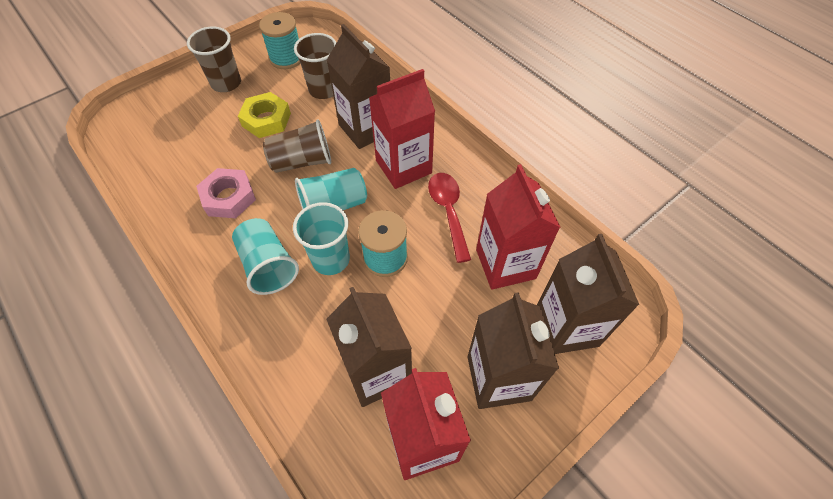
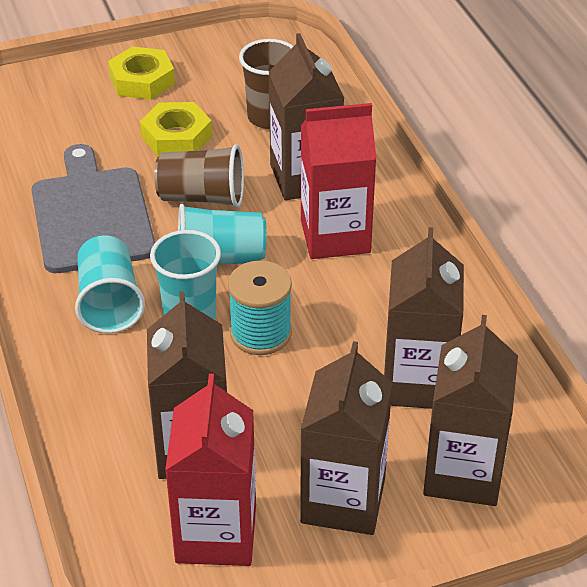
camera: 20 degrees right, 15 degrees down
brown cup [187,26,241,92] -> yellow nut [108,46,175,100]
pink nut [196,168,256,218] -> grey cutting board [31,144,155,273]
turquoise spool [259,12,300,69] -> none
red spoon [428,173,471,263] -> none
red carton [476,164,561,290] -> brown carton [384,227,464,409]

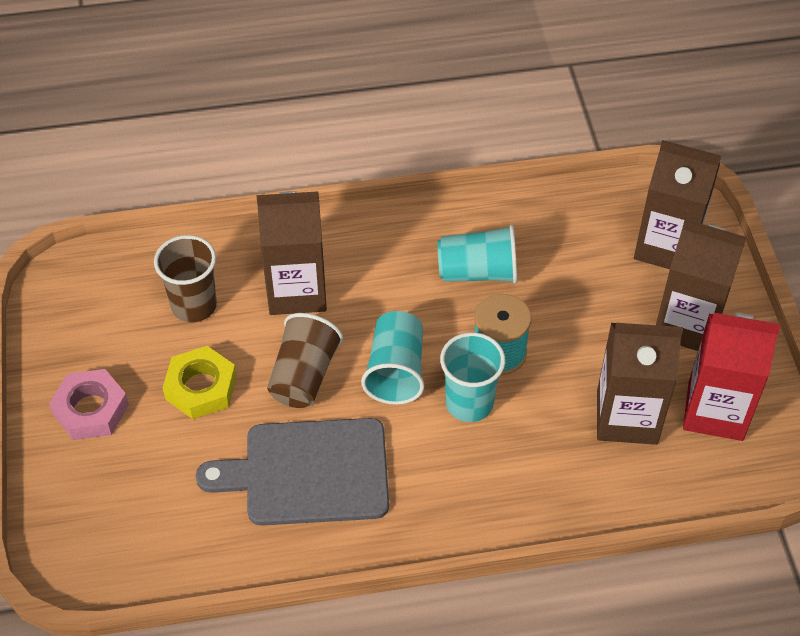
camera: 80 degrees left, 10 degrees up
turquoise cup [75,235,145,333] -> turquoise cup moved to [437,225,517,284]
yellow nut [108,46,175,100] -> pink nut [49,369,129,440]
red carton [301,103,376,259] -> none
brown carton [384,227,464,409] -> none

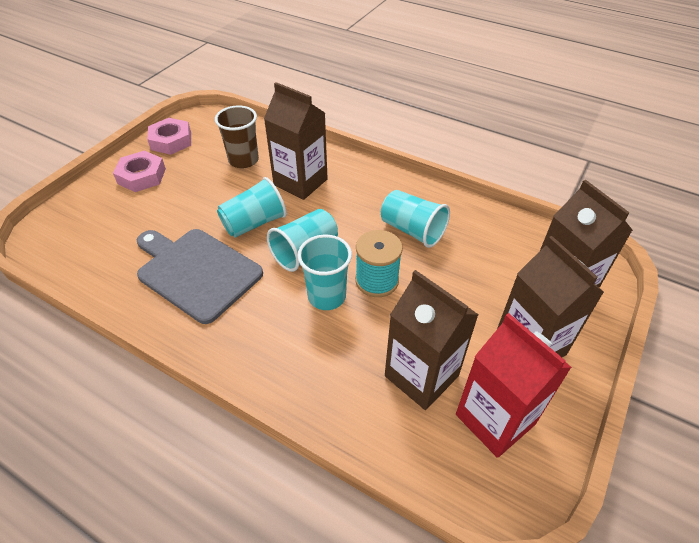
camera: 40 degrees right, 5 degrees down
yellow nut [163,346,237,419] -> none
brown cup [267,313,343,408] -> turquoise cup [217,177,287,238]
none -> pink nut [147,118,191,155]

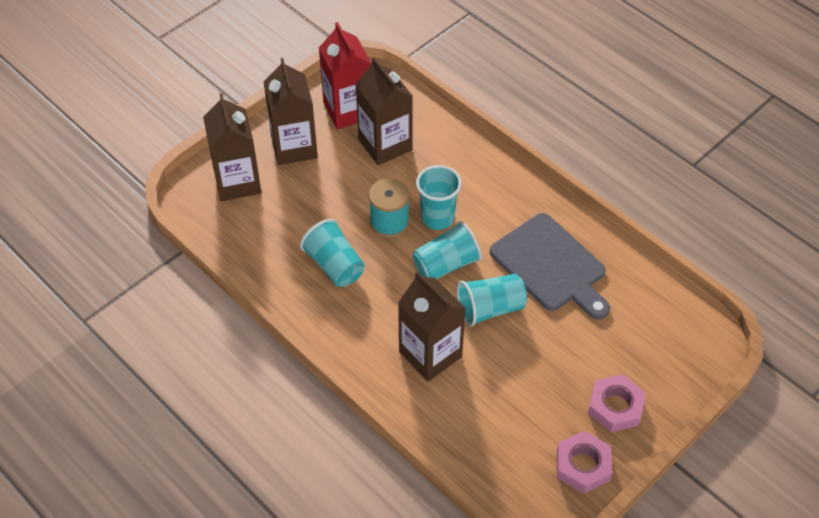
camera: 165 degrees left, 5 degrees up
brown cup [215,105,259,168] -> none

